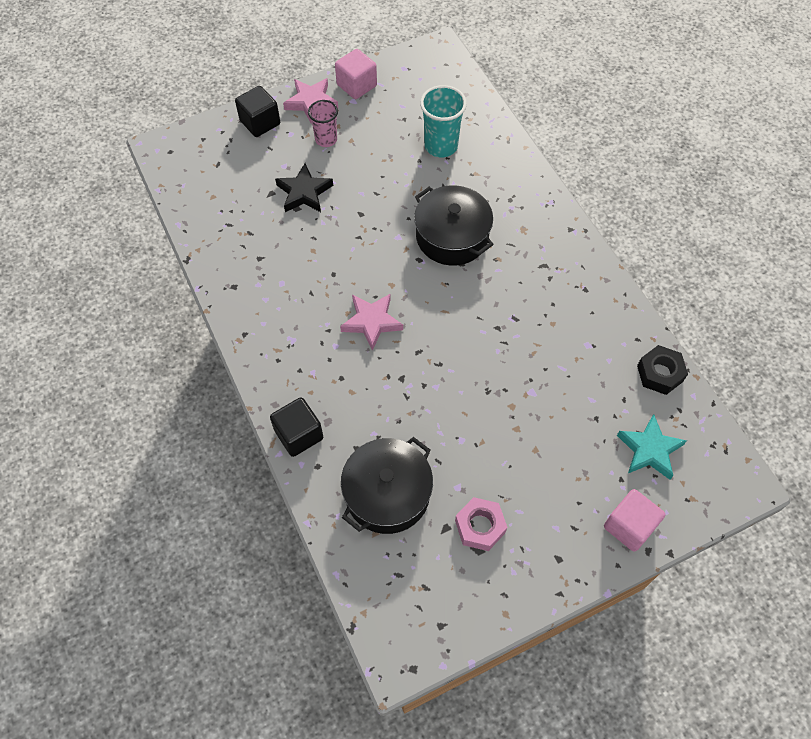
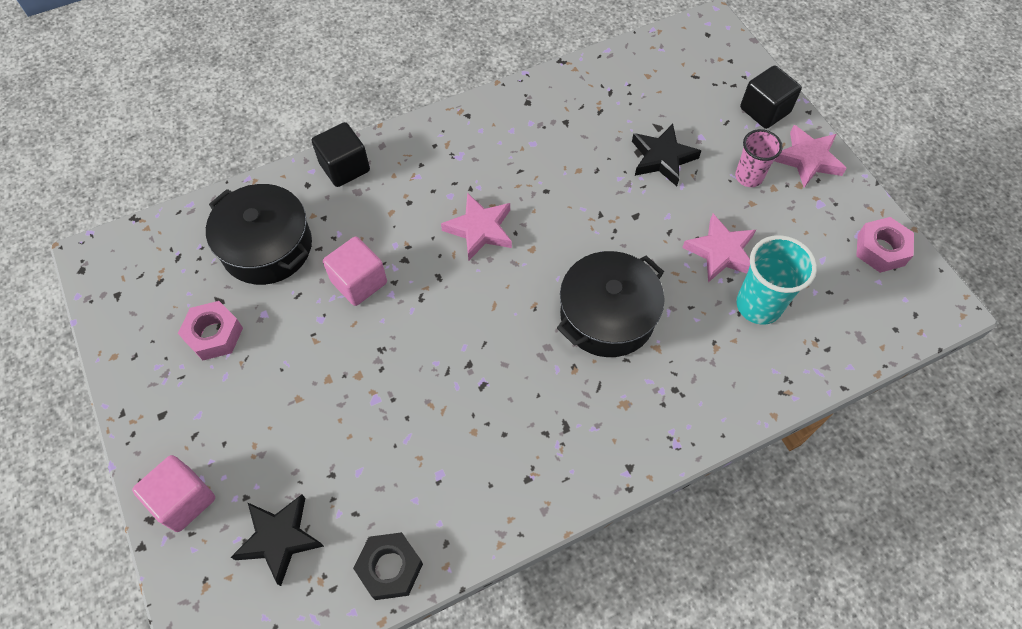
camera: 90 degrees right, 0 degrees up
pink cube [335,49,377,99] -> pink cube moved to [323,236,387,306]
turquoise star [617,414,687,480] -> black star [231,494,324,586]
none -> pink star [682,214,756,282]
none -> pink nut [856,217,914,273]

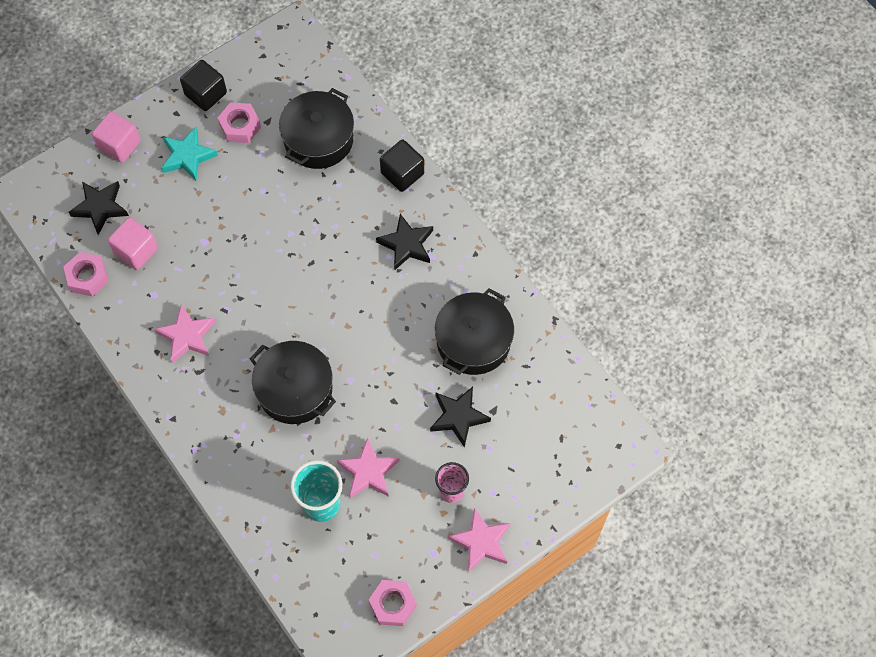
camera: 80 degrees right, 5 degrees up
pink cube [323,236,387,306] -> pink cube moved to [108,217,158,270]
black nut [353,532,423,600] -> pink nut [63,252,109,297]
pink star [441,193,512,261] -> pink star moved to [154,304,215,363]
black cube [740,66,802,129] -> black cube moved to [180,60,227,111]
none -> turquoise star [161,127,218,181]
none -> black star [376,214,433,270]
none -> black pot [435,288,514,375]

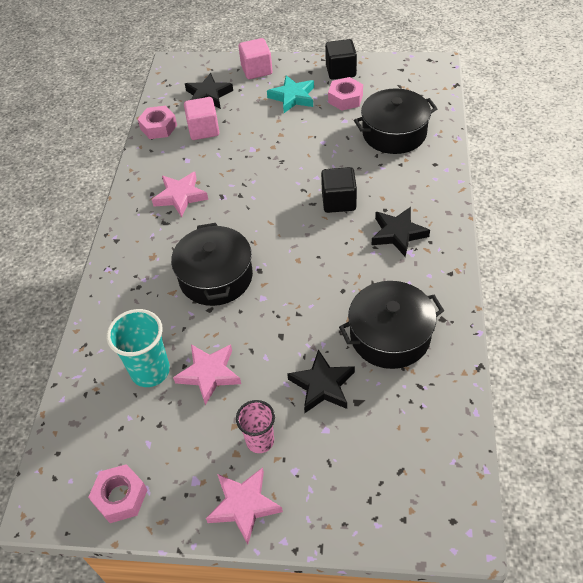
camera: 45 degrees right, 15 degrees down
black cube [380,140,424,192] -> black cube moved to [321,167,357,213]

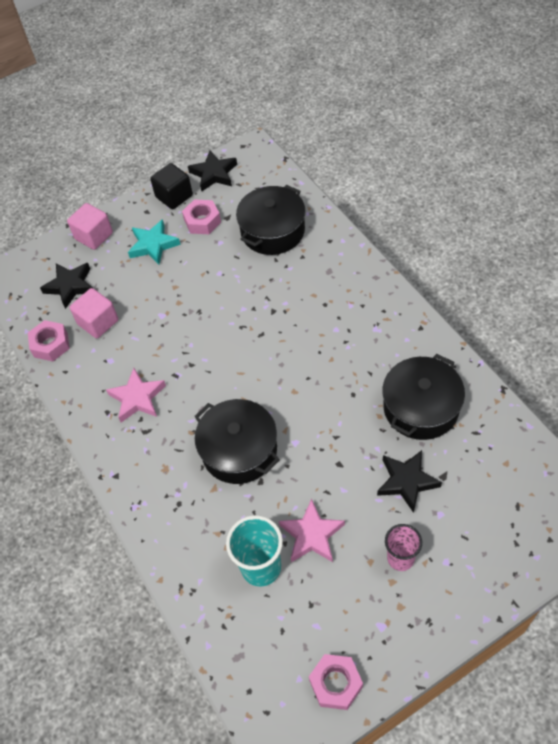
camera: 35 degrees left, 5 degrees up
pink star [206,467,283,544] -> none
black cube [321,167,357,213] -> none
black star [372,207,430,257] -> black star moved to [188,150,237,192]

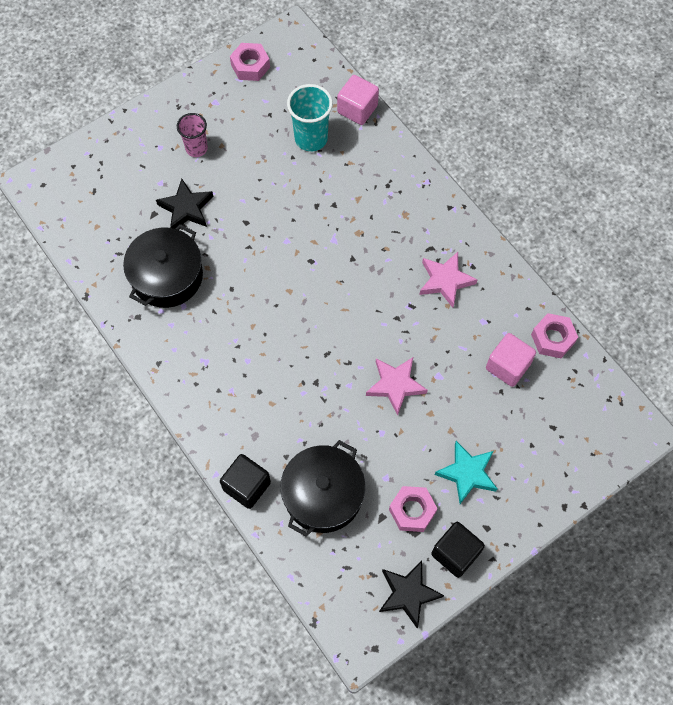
camera: 170 degrees right, 10 degrees up
black star [40,263,93,309] -> none
pink cube [67,203,113,250] -> pink cube moved to [337,75,379,125]
black pot [194,399,280,484] -> none
pink star [279,499,345,562] -> pink star moved to [366,357,428,415]
none -> black cube [220,454,271,509]

